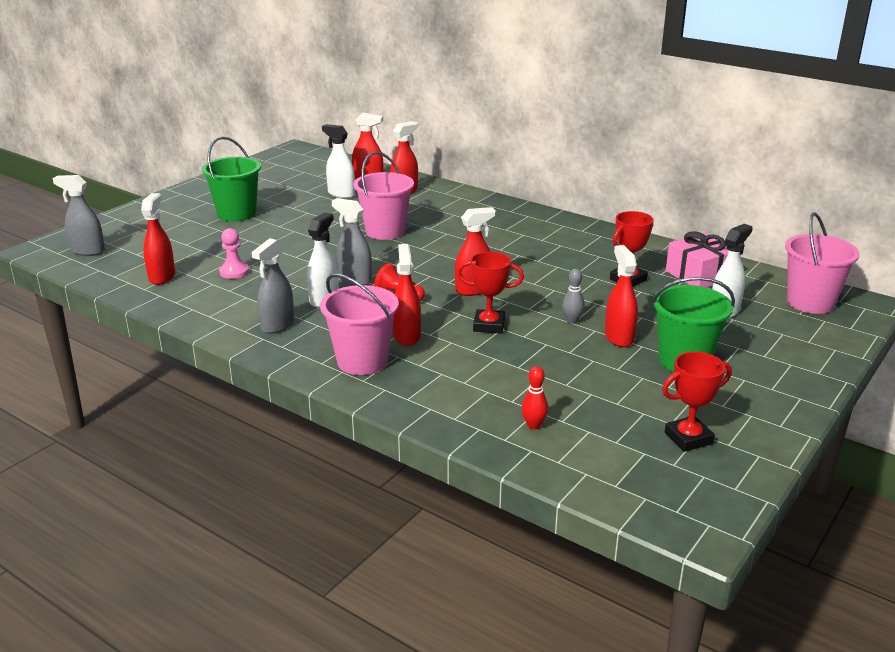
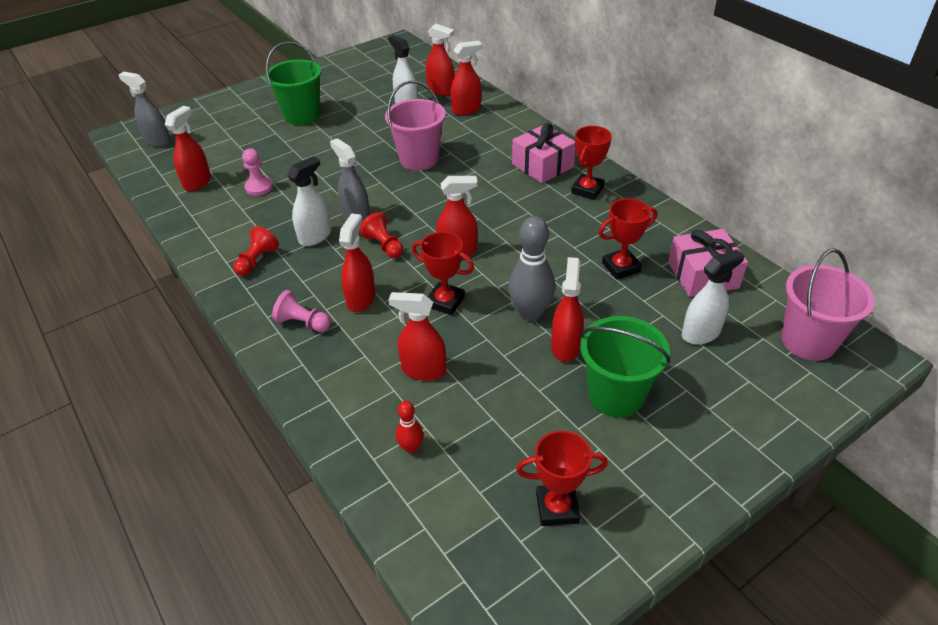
camera: 20 degrees right, 15 degrees up
grey spray bottle [252,238,294,334] -> red pawn [233,226,279,276]
pink bucket [320,274,399,375] -> pink pawn [272,290,331,332]
grey bowling pin [562,269,585,324] -> grey bowling pin [508,216,555,321], size x1.96
none -> red spray bottle [388,292,446,381]
none -> pink gift [512,123,576,183]
none -> red trophy [571,126,612,200]

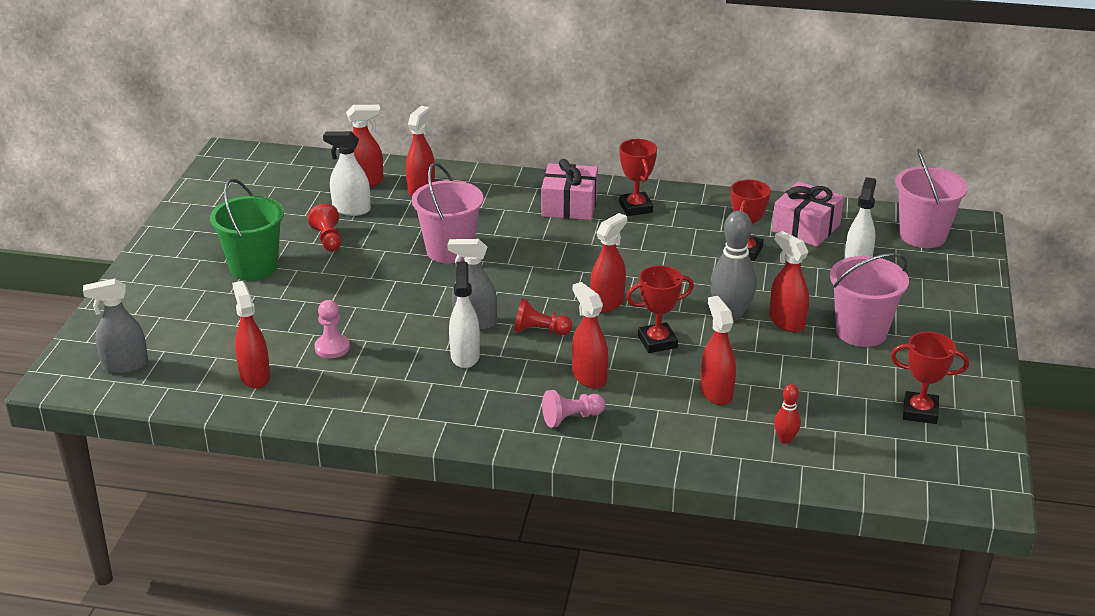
camera: 45 degrees left, 10 degrees down
red pawn [233,226,279,276] -> red pawn moved to [308,204,341,252]
red spray bottle [388,292,446,381] -> red spray bottle turned 105 degrees clockwise [700,296,736,405]
red trophy [516,431,608,526] -> red trophy turned 60 degrees clockwise [891,332,969,424]
green bucket [580,316,670,418] -> pink bucket [830,253,909,347]

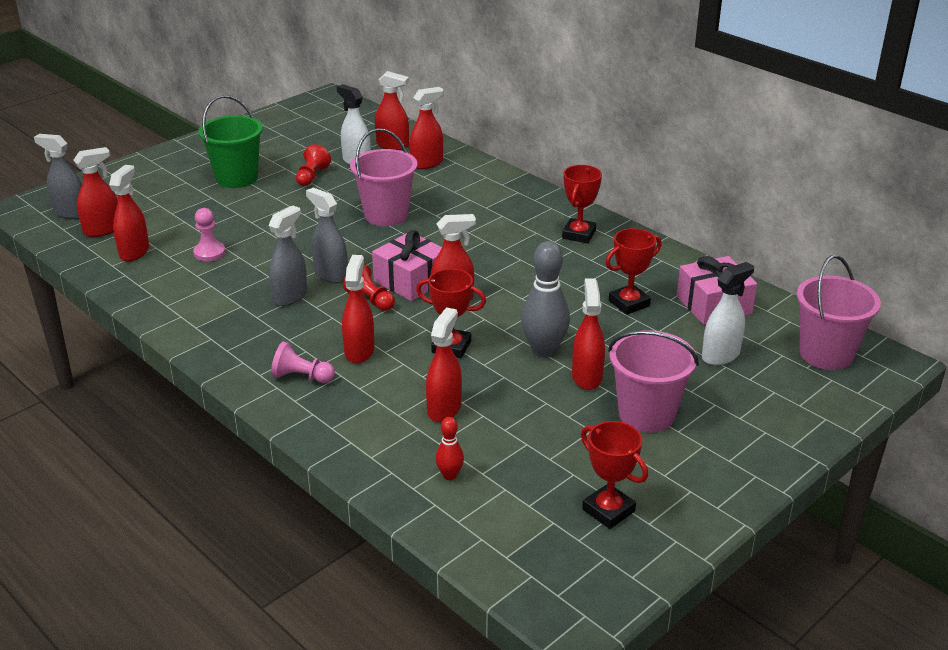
camera: 35 degrees right, 0 degrees up
white spray bottle [449,262,480,368] -> grey spray bottle [268,205,307,306]
pink gift [541,159,598,220] -> pink gift moved to [372,230,442,301]
none -> red spray bottle [74,147,118,237]

